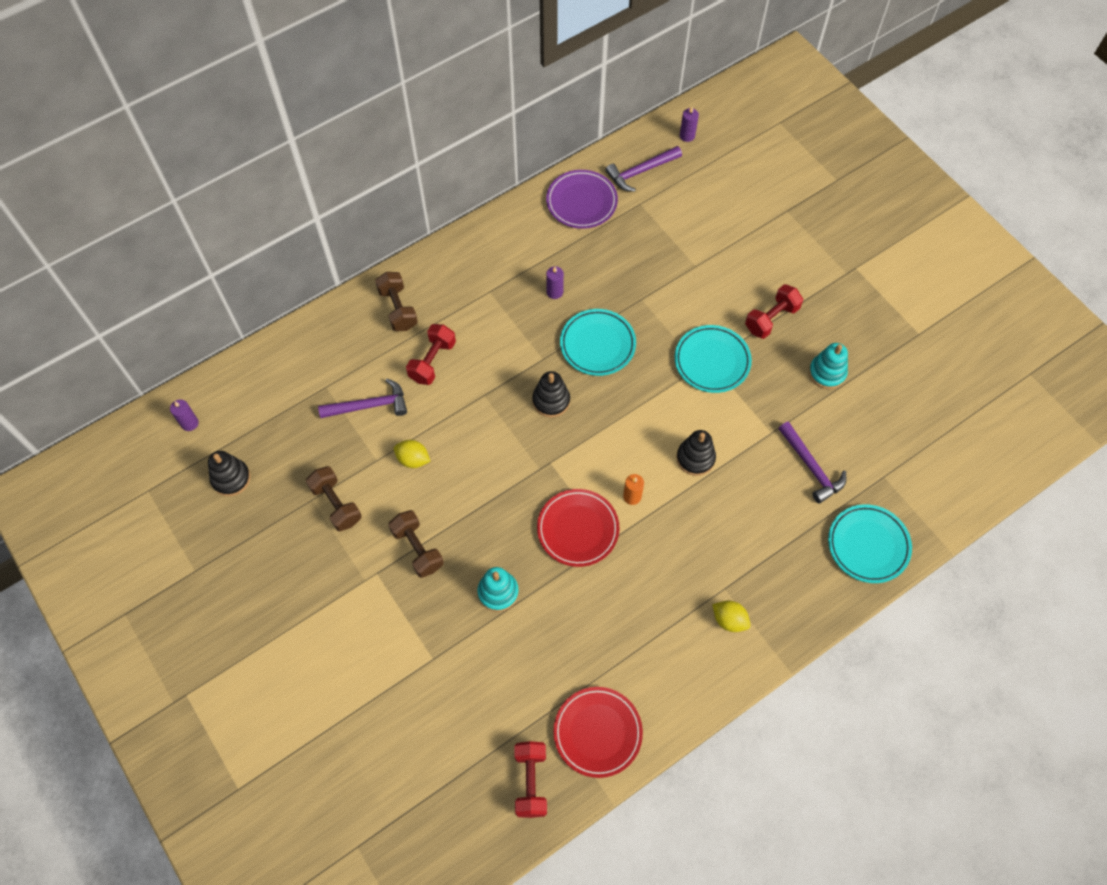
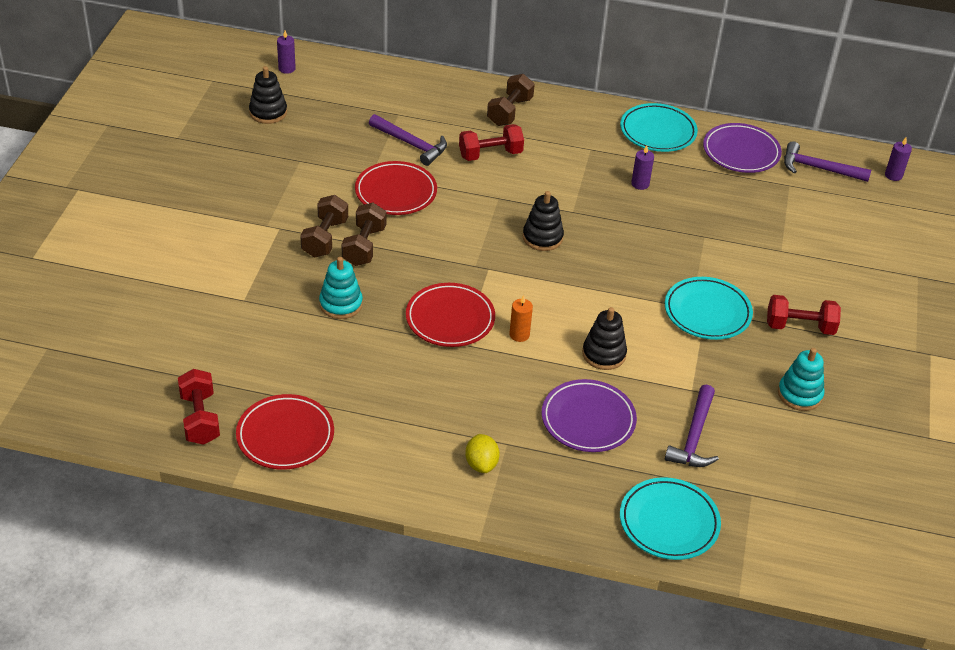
camera: 45 degrees right, 20 degrees down
brown dumbbell [306,466,362,531] -> brown dumbbell moved to [342,202,387,266]
yellow lemon [394,440,430,468] -> red plate [355,161,437,215]
red dumbbell [514,741,547,818] -> red dumbbell turned 60 degrees counterclockwise [178,369,220,445]
turquoise plate [560,309,636,376] -> turquoise plate moved to [620,103,698,152]
none -> purple plate [542,379,637,452]

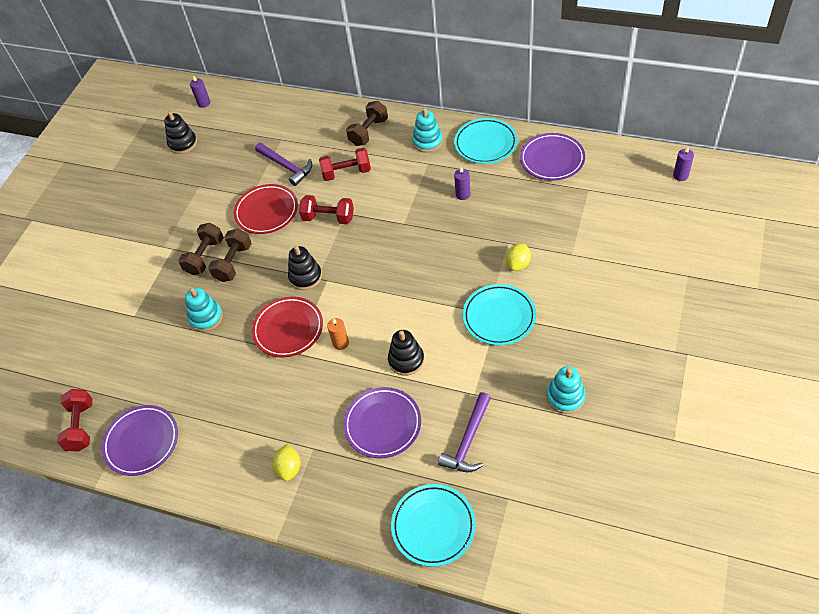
camera: 15 degrees right, 10 degrees up
red plate [236,394,334,470] -> purple plate [102,405,178,476]
black stacking toy [523,191,564,251] -> black stacking toy moved to [288,246,322,290]
red dumbbell [767,295,841,335] -> red dumbbell moved to [299,195,354,224]
purple hammer [784,141,871,182] -> none
none -> turquoise stacking toy [412,108,443,153]
none -> yellow lemon [506,243,531,271]

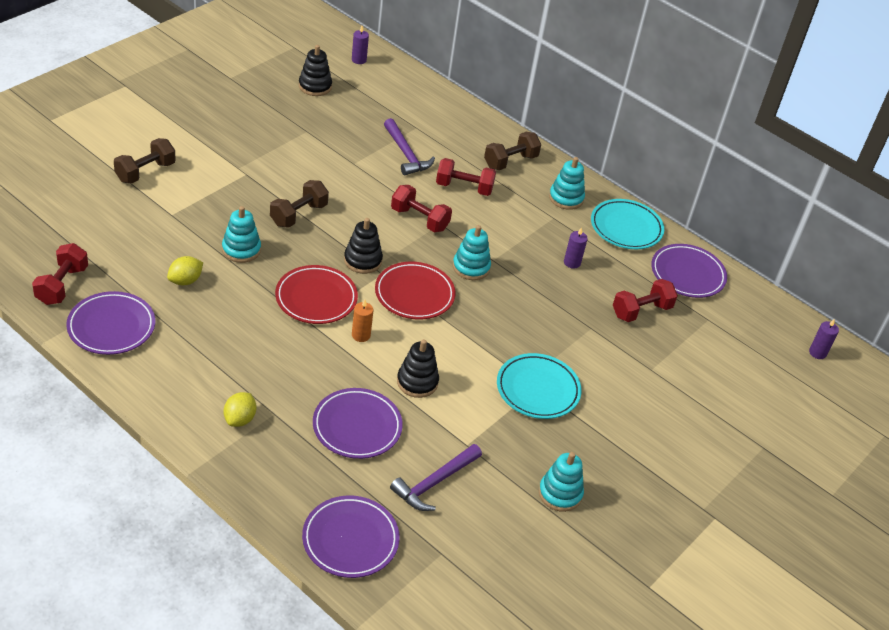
camera: 10 degrees right, 10 degrees down
brown dumbbell [178,223,224,275] -> brown dumbbell moved to [114,138,176,184]
red plate [234,184,298,234] -> red plate moved to [375,262,456,319]
turquoise plate [391,484,476,567] -> purple plate [302,495,400,578]
yellow lemon [506,243,531,271] -> yellow lemon moved to [167,256,203,285]
none -> turquoise stacking toy [453,225,491,280]
none -> red dumbbell [613,279,678,322]

